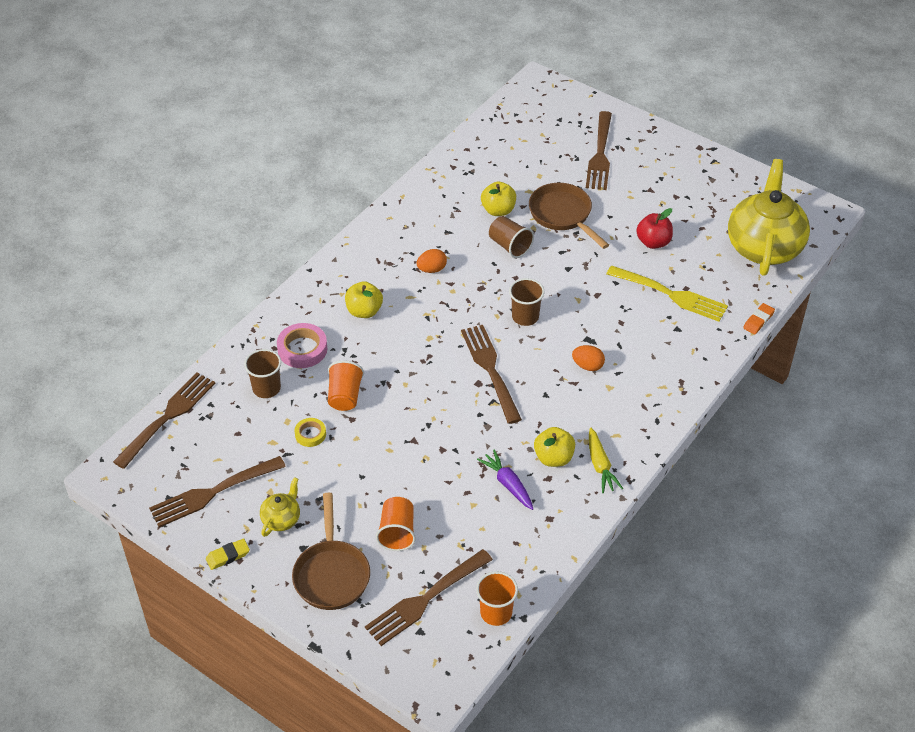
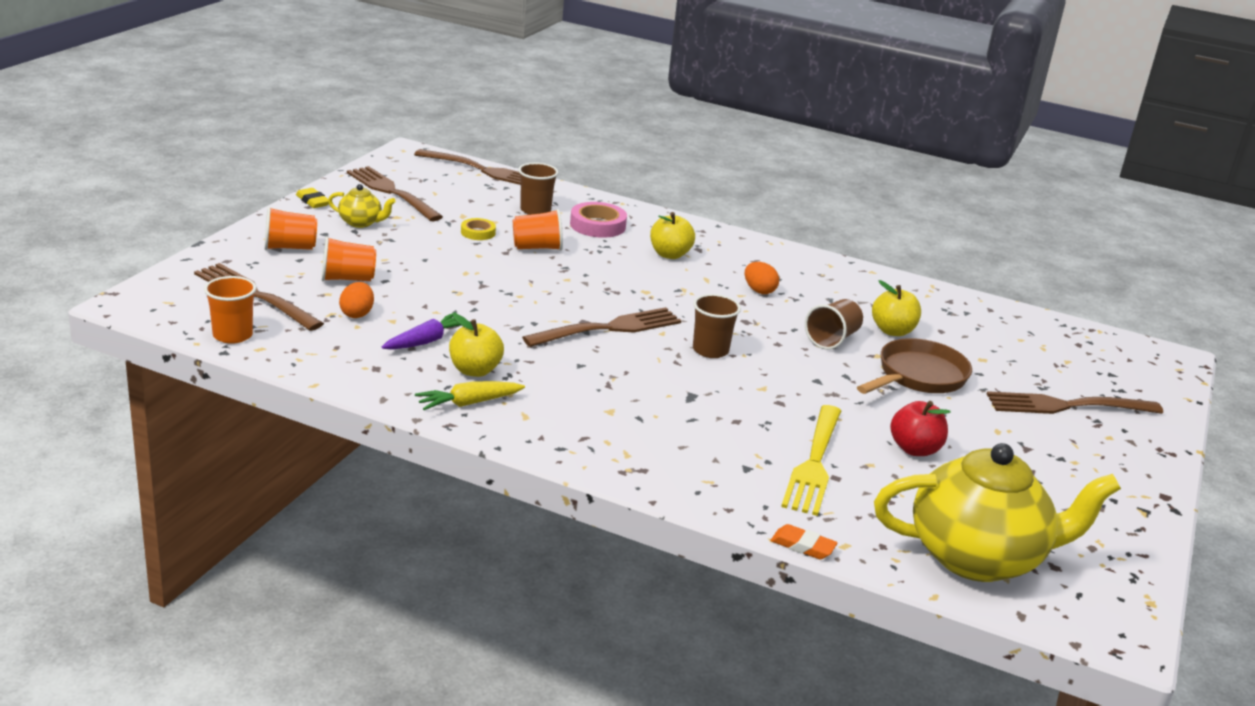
camera: 75 degrees right, 20 degrees down
brown pan [292,493,370,610] -> orange cup [264,206,317,250]
orange egg [572,345,605,371] -> orange egg moved to [339,282,374,318]

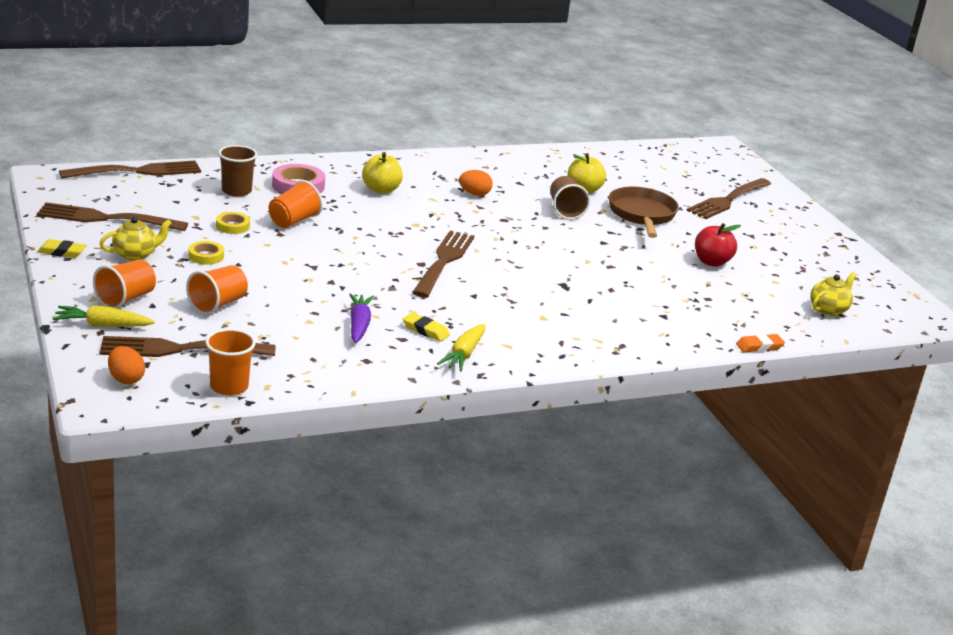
camera: 45 degrees left, 0 degrees up
orange egg [339,282,374,318] -> orange egg moved to [108,346,145,384]
yellow apple [449,314,504,377] -> yellow eraser [403,313,450,342]
brown cup [693,294,741,358] -> none
yellow fork [781,405,841,516] -> none
yellow teapot [874,443,1121,582] -> yellow teapot [810,272,856,316], size x0.43
none -> yellow carrot [52,305,155,327]
none -> yellow tape [189,241,224,265]

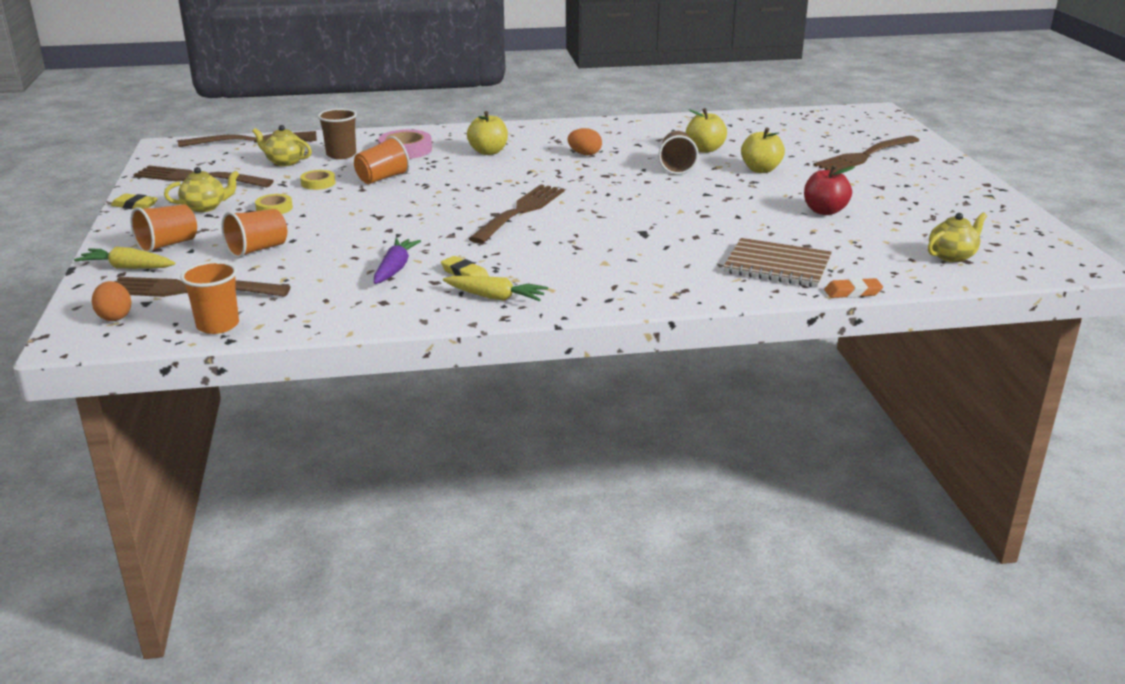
camera: 15 degrees right, 0 degrees up
yellow carrot [437,324,485,371] -> yellow carrot turned 105 degrees counterclockwise [443,276,548,301]
brown pan [609,187,679,238] -> yellow apple [741,127,785,173]
none -> yellow teapot [252,125,312,166]
none -> brown notebook [723,238,832,287]

